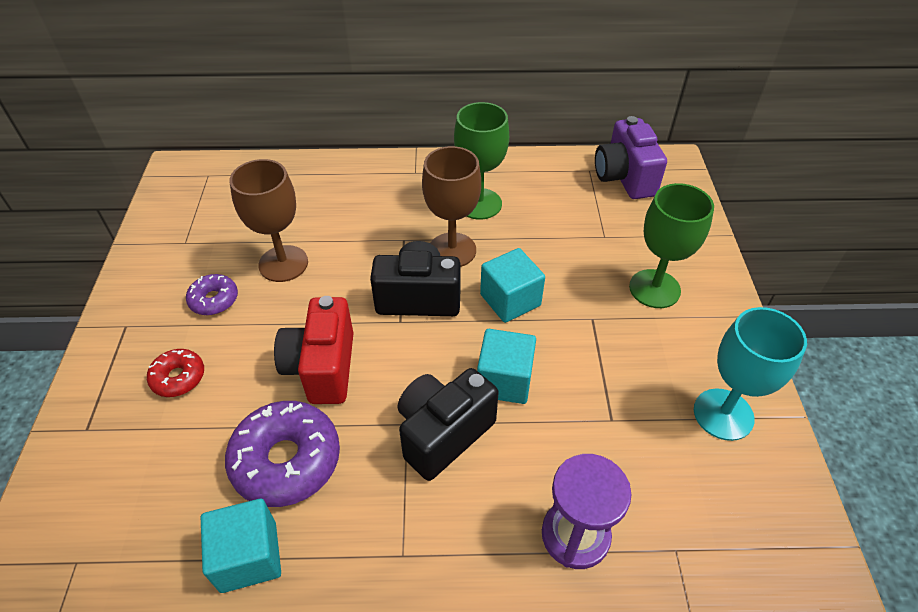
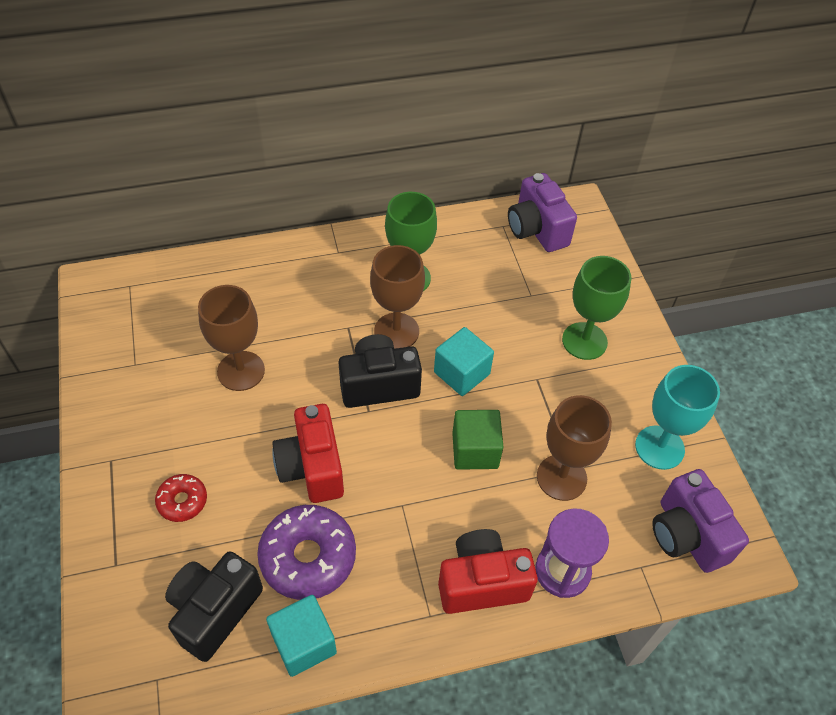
camera: 15 degrees left, 5 degrees up
purple donut [186,274,238,315] -> none
black camera [398,368,499,481] -> black camera moved to [165,551,263,662]
turquoise cube [477,329,536,404] -> green cube [452,410,503,470]
none -> red camera [438,529,538,614]
none -> brown goblet [537,395,612,501]
none -> purple camera [652,469,749,573]

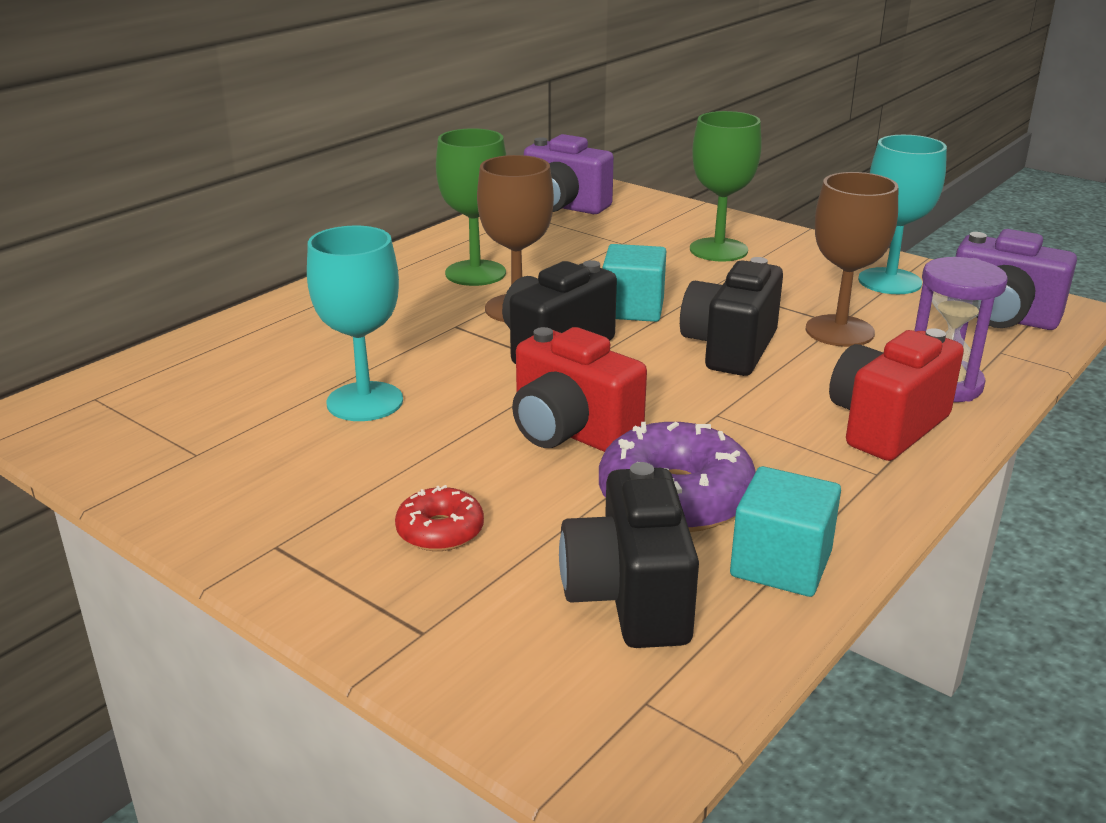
camera: 35 degrees left, 25 degrees down
brown goblet [198,285,265,391] -> turquoise goblet [307,226,403,421]
green cube [452,410,503,470] -> black camera [680,257,783,376]

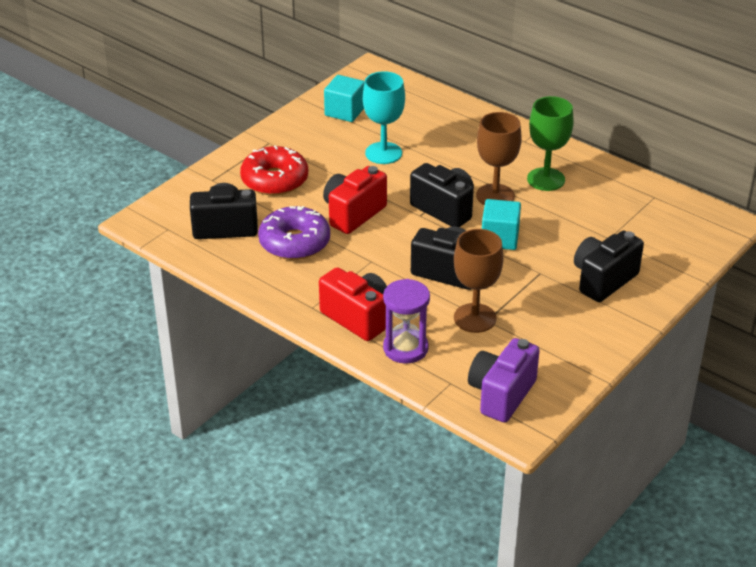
camera: 90 degrees right, 10 degrees up
red donut [395,485,484,551] -> red donut [240,145,308,196], size x1.85
purple camera [524,134,614,214] -> none
green goblet [690,111,762,261] -> black camera [574,231,644,302]
turquoise cube [730,466,841,597] -> turquoise cube moved to [324,75,365,122]
turquoise goblet [858,135,947,294] -> none

